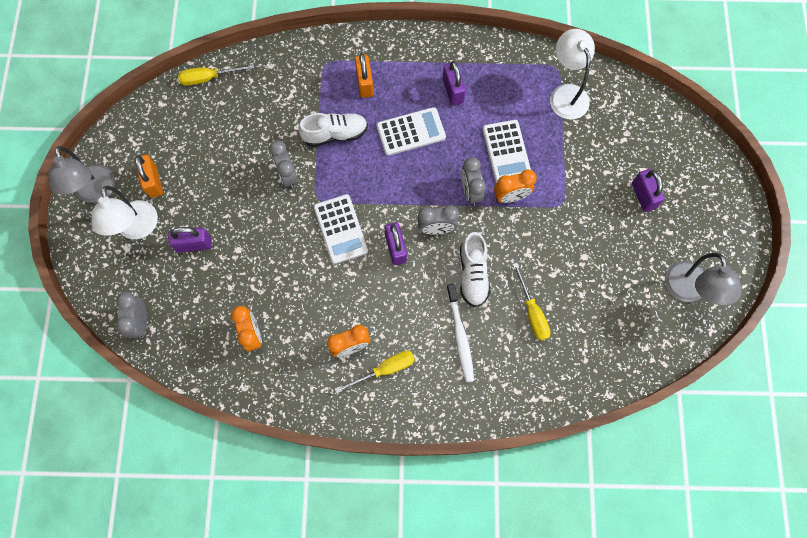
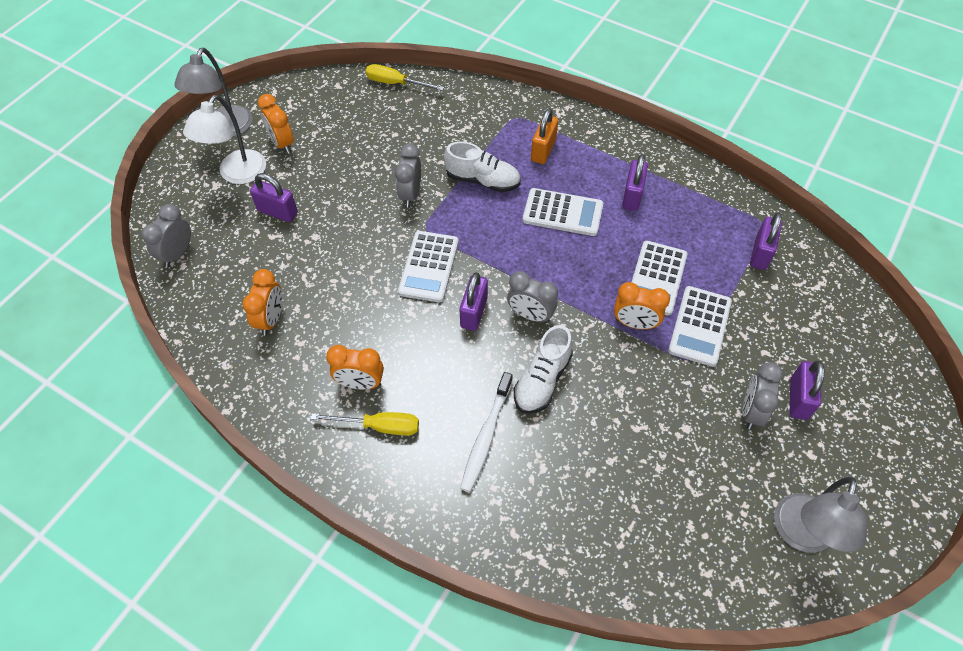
camera: 30 degrees right, 15 degrees down
orange padlock [135,155,163,198] -> orange clock [258,94,294,154]
grey clock [461,157,486,206] -> grey clock moved to [742,362,783,430]
yellow screwdriver [513,263,551,341] -> none
white lamp [550,29,595,120] -> purple padlock [750,213,782,270]
none -> white calculator [668,286,732,367]

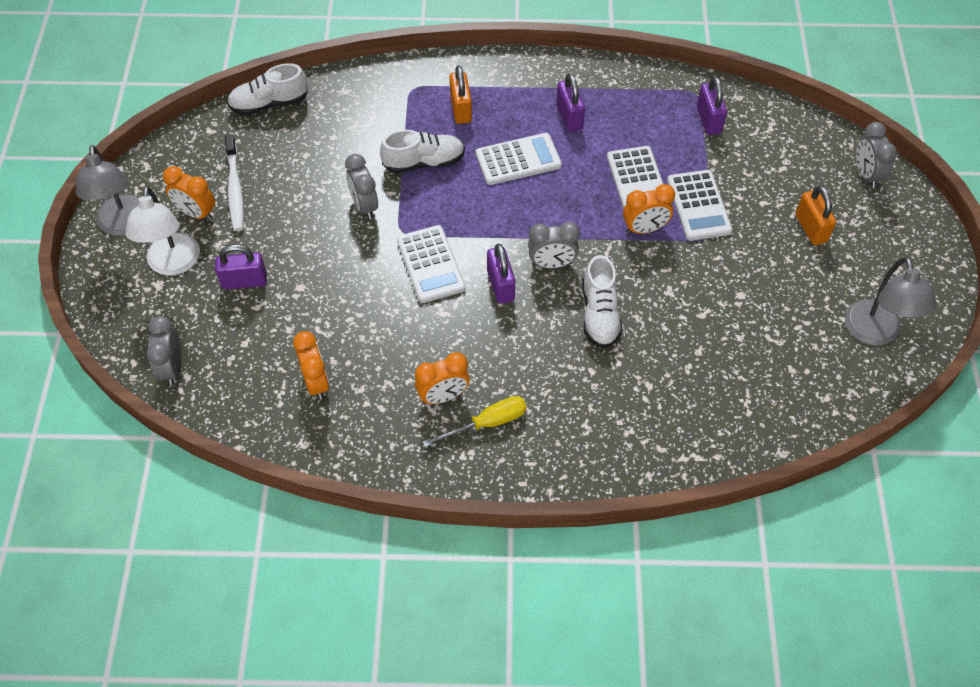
camera: 30 degrees left, 0 degrees up
yellow screwdriver [366,64,444,91] -> white shoe [227,63,308,115]
white toothbrush [460,372,513,492] -> white toothbrush moved to [225,135,244,231]
grey clock [742,362,783,430] -> grey clock moved to [856,122,897,188]
purple padlock [790,361,825,420] -> orange padlock [796,185,836,245]

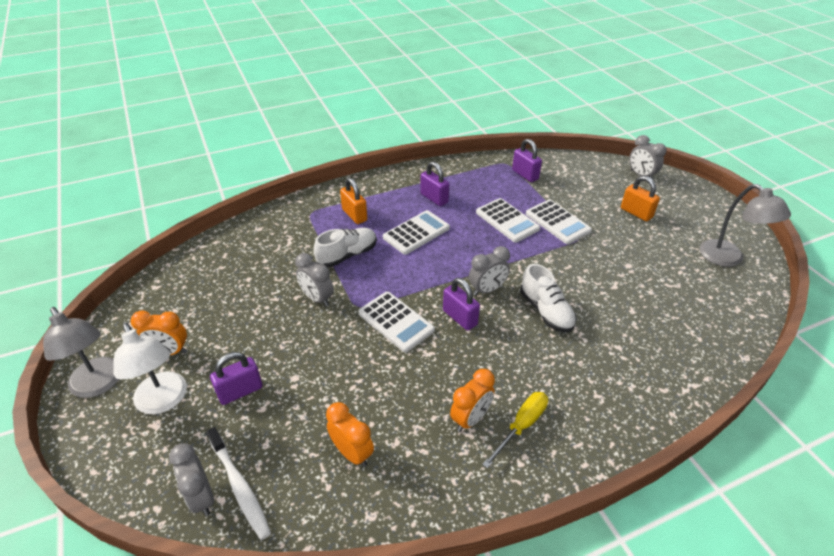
camera: 25 degrees left, 15 degrees down
white toothbrush [225,135,244,231] -> white toothbrush moved to [206,427,271,540]
white shoe [227,63,308,115] -> none
orange clock [623,184,675,234] -> none

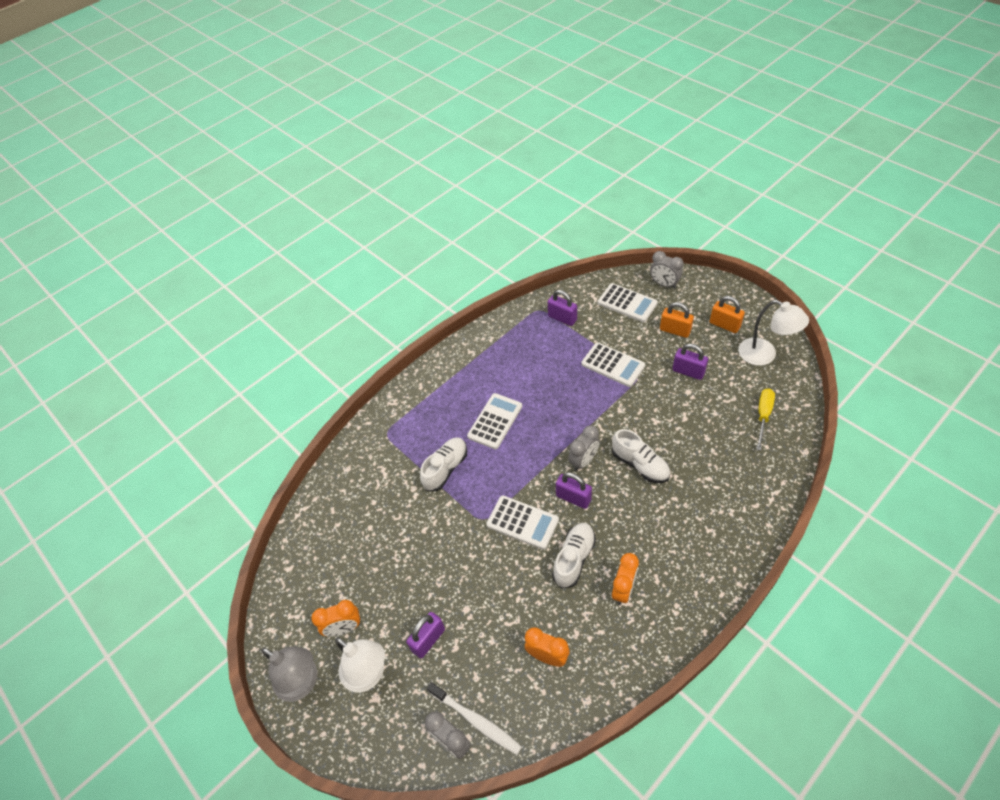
camera: 15 degrees left, 10 degrees up
grey clock [295,253,334,307] -> none
orange padlock [340,178,367,224] -> orange padlock moved to [710,296,745,333]
purple padlock [420,162,449,206] -> purple padlock moved to [673,344,708,380]
white calculator [476,198,540,243] -> white calculator moved to [598,283,658,322]
yellow screwdriver [482,392,548,468] -> yellow screwdriver moved to [756,388,775,450]
grey lamp [700,184,791,267] -> white lamp [738,300,809,366]
none -> white shoe [552,523,596,588]

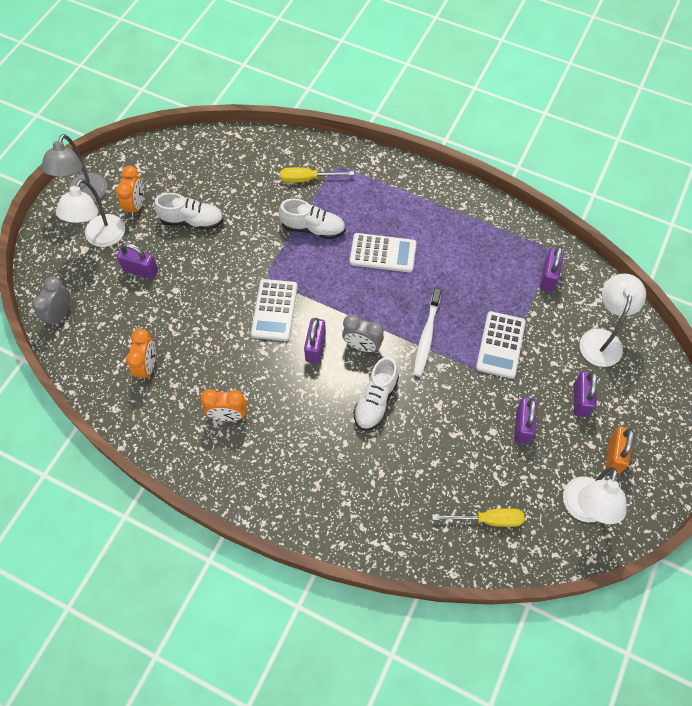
camera: 65 degrees right, 10 degrees up
orange clock [311,600,361,637] -> orange clock turned 135 degrees counterclockwise [116,166,144,217]
white toothbrush [427,682,522,755] -> white toothbrush moved to [414,288,442,377]
white shoe [552,523,596,588] -> white shoe moved to [154,193,224,230]
white calculator [598,283,658,322] -> white lamp [580,273,646,367]
grey clock [650,251,684,289] -> none
orange padlock [660,302,694,338] -> purple padlock [574,371,597,417]
none -> yellow screwdriver [280,167,354,183]

